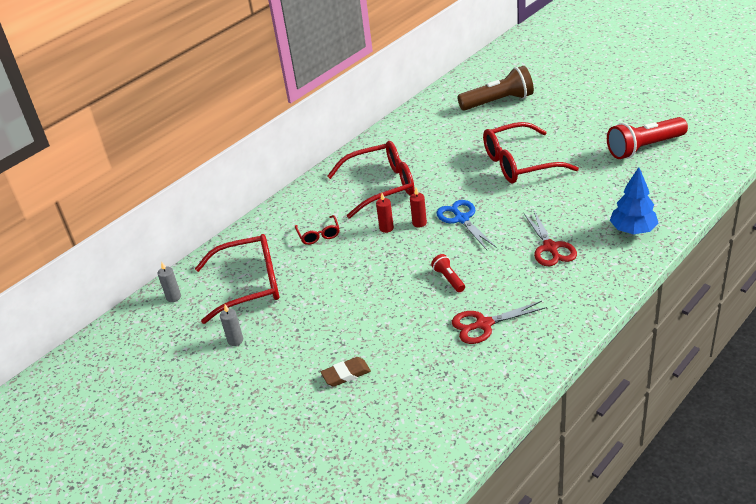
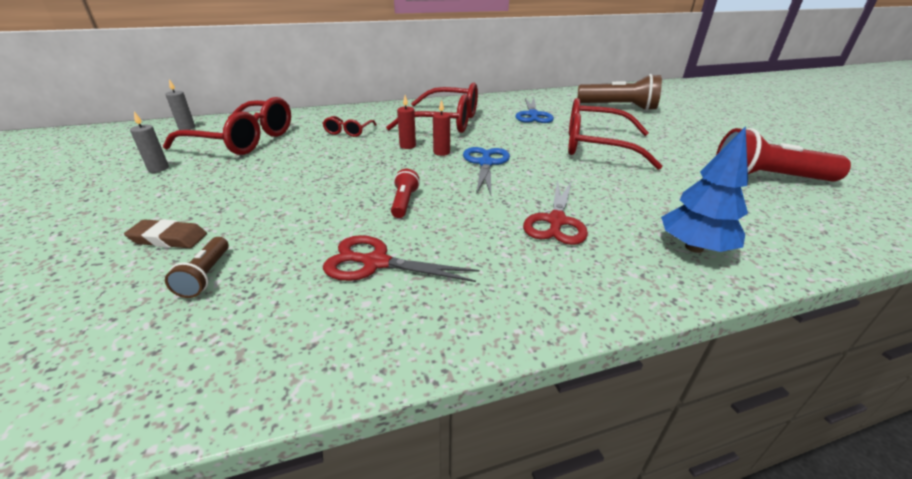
camera: 25 degrees right, 5 degrees down
none -> brown flashlight [165,237,229,298]
none -> blue scissors [515,98,554,123]

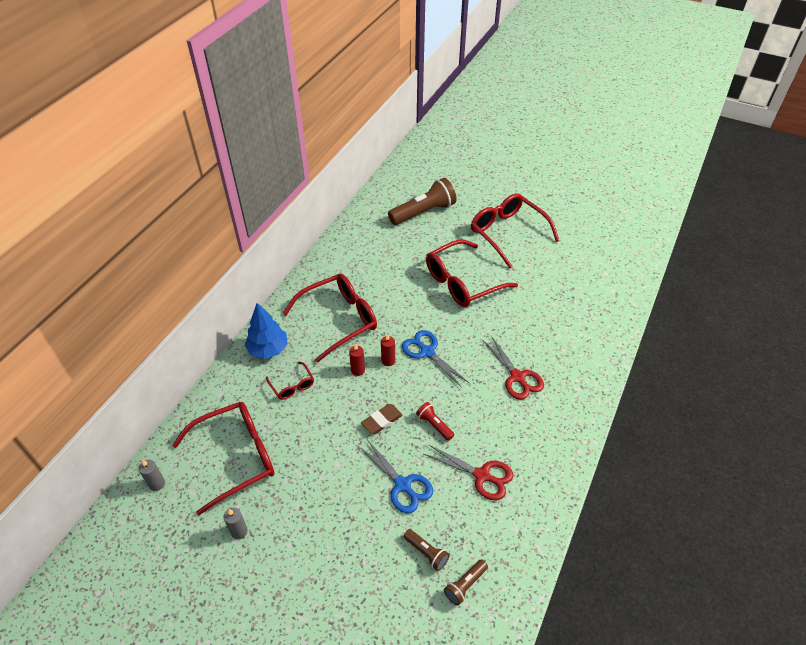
camera: 45 degrees left, 15 degrees up
brown eraser [124,219,207,248] -> brown eraser moved to [361,404,402,434]
red scissors [323,235,479,282] -> red scissors turned 120 degrees counterclockwise [424,444,513,500]
blue scissors [515,98,554,123] -> blue scissors moved to [358,441,433,513]
blue tree [661,126,748,253] -> blue tree moved to [245,303,288,359]
red flashlight [716,128,851,182] -> none
none -> brown flashlight [444,559,488,605]
none -> red glasses [471,193,560,268]

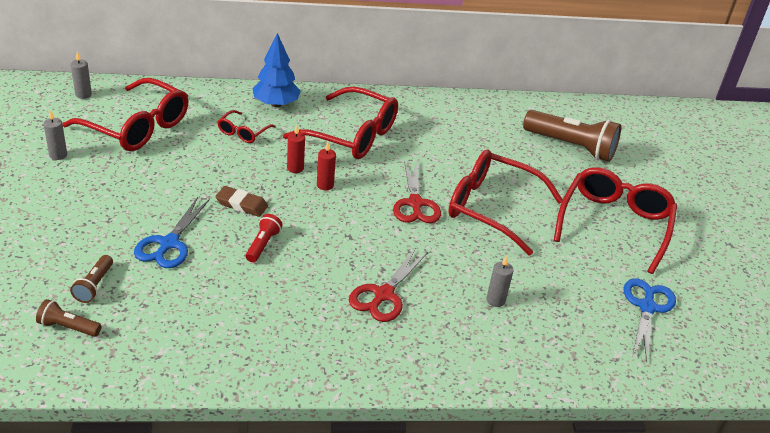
camera: 55 degrees right, 10 degrees down
blue scissors [402,330,469,388] -> blue scissors moved to [624,278,676,362]
red scissors [424,444,513,500] -> red scissors moved to [393,161,441,223]
none -> grey candle [486,256,514,307]

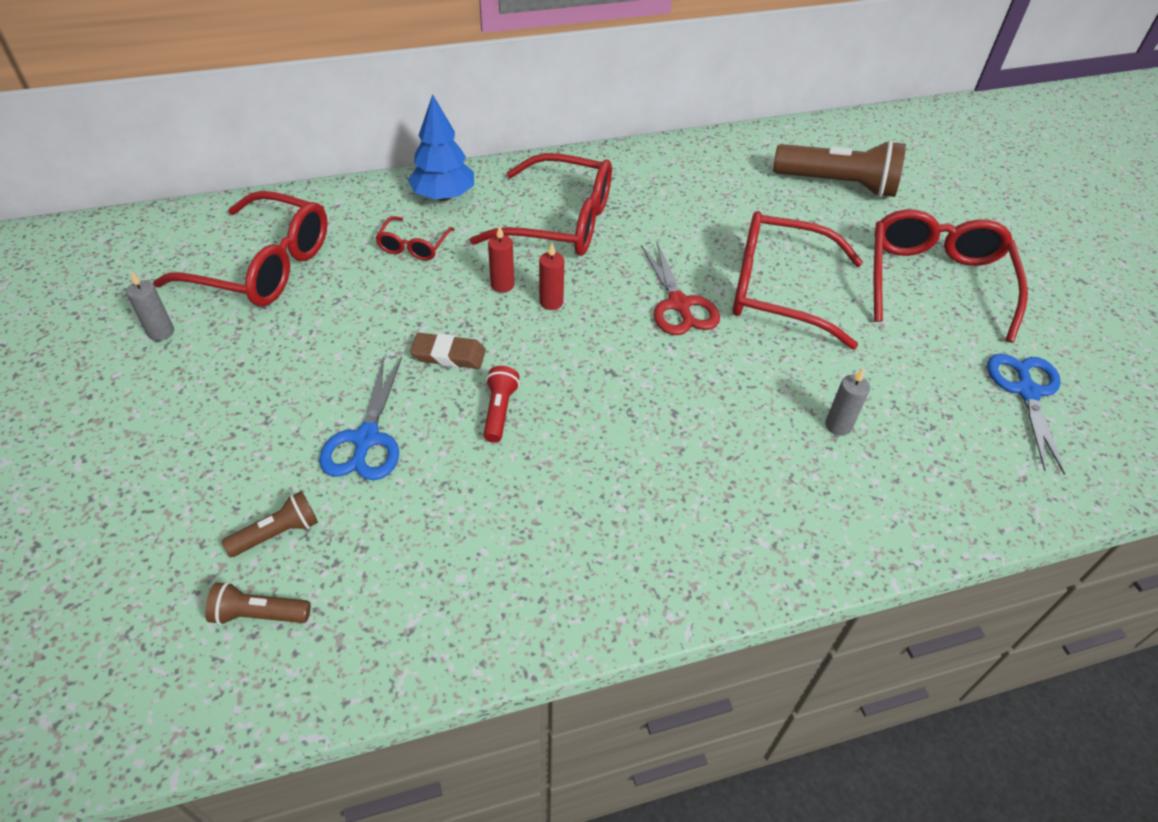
camera: 10 degrees left, 10 degrees up
brown flashlight [70,255,113,303] -> brown flashlight turned 120 degrees counterclockwise [222,491,318,557]
grey candle [71,52,92,99] -> none
red scissors [349,248,428,322] -> none

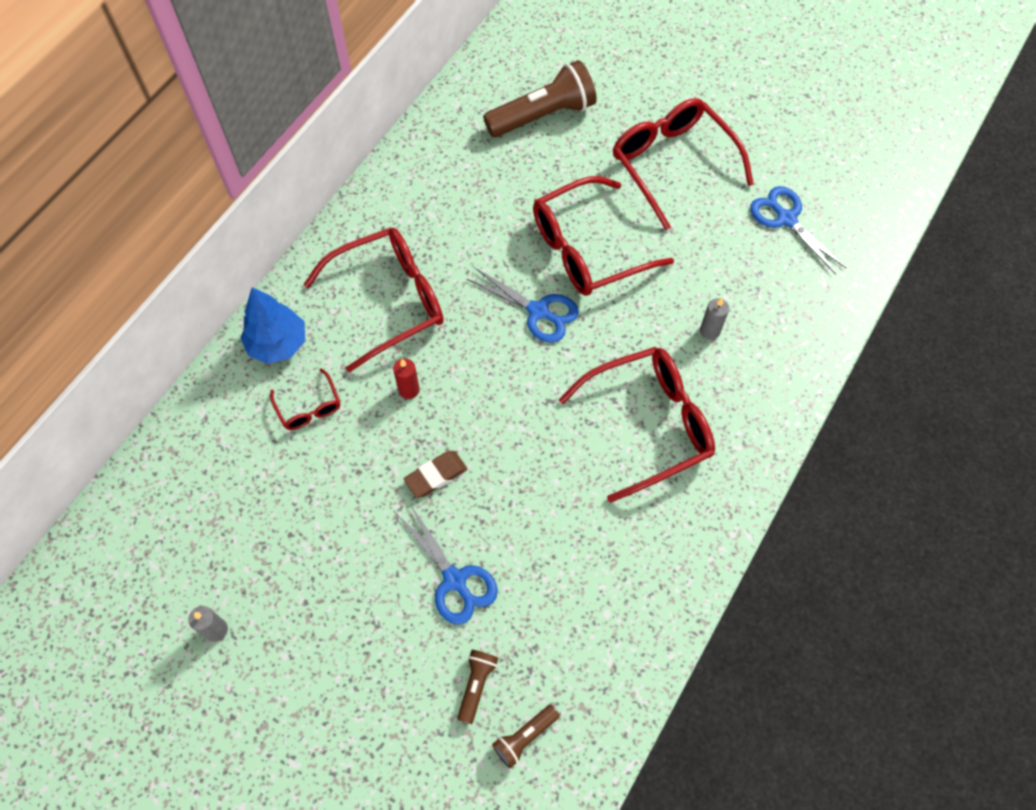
camera: 40 degrees left, 15 degrees up
red glasses [153,191,328,306] -> red glasses moved to [559,347,715,503]
red flashlight [483,366,520,443] -> none
red candle [539,243,564,310] -> none
red scissors [641,242,720,335] -> blue scissors [467,268,579,343]

